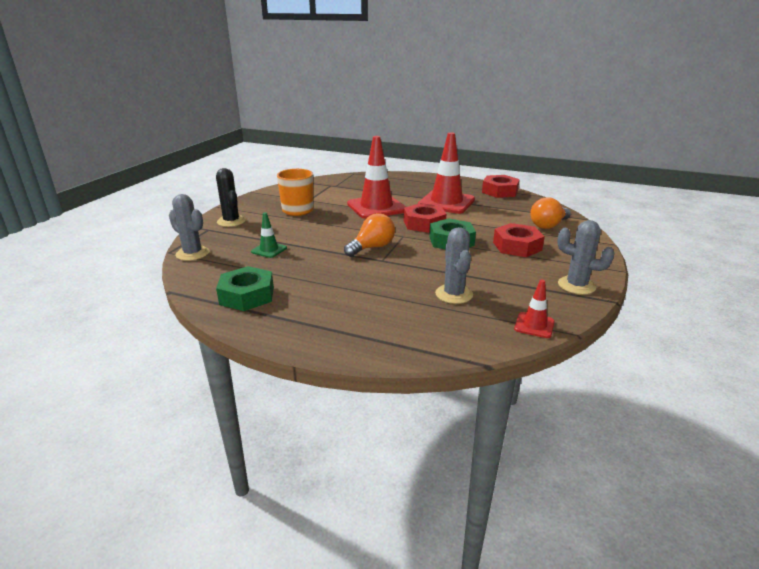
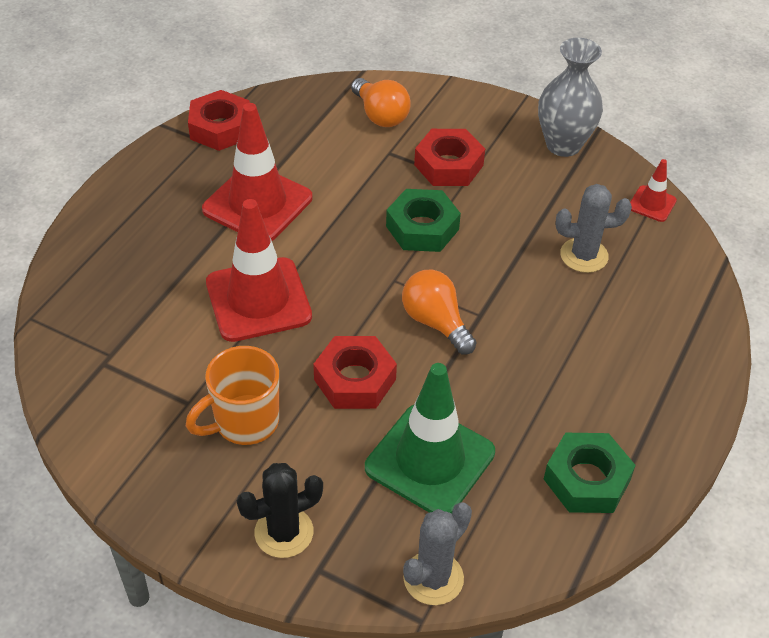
camera: 85 degrees left, 20 degrees up
green traffic cone [251,212,287,258] -> green traffic cone [365,363,495,514], size x2.13
red nut [404,203,446,233] -> red nut moved to [313,336,397,409]
grey cactus [557,220,615,295] -> grey vase [538,38,603,157]

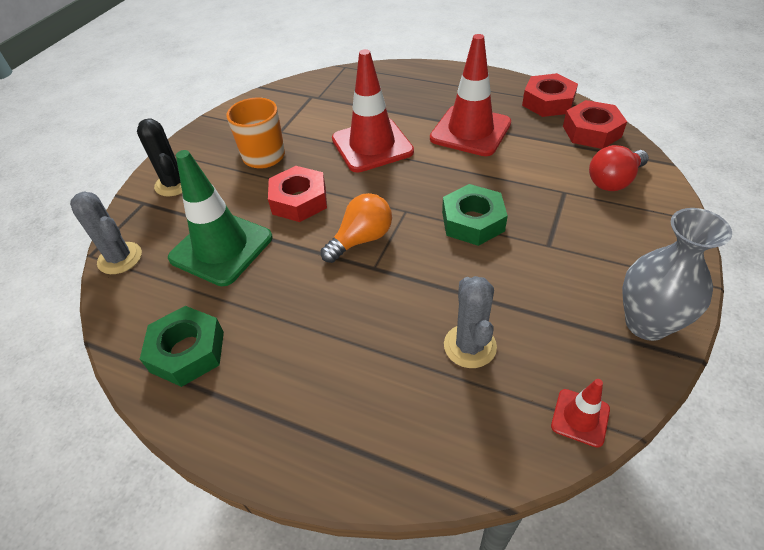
camera: 90 degrees right, 0 degrees up
orange light bulb [351,78,411,127] -> red light bulb [589,145,649,191]
red nut [414,129,485,186] -> red nut moved to [563,100,627,149]

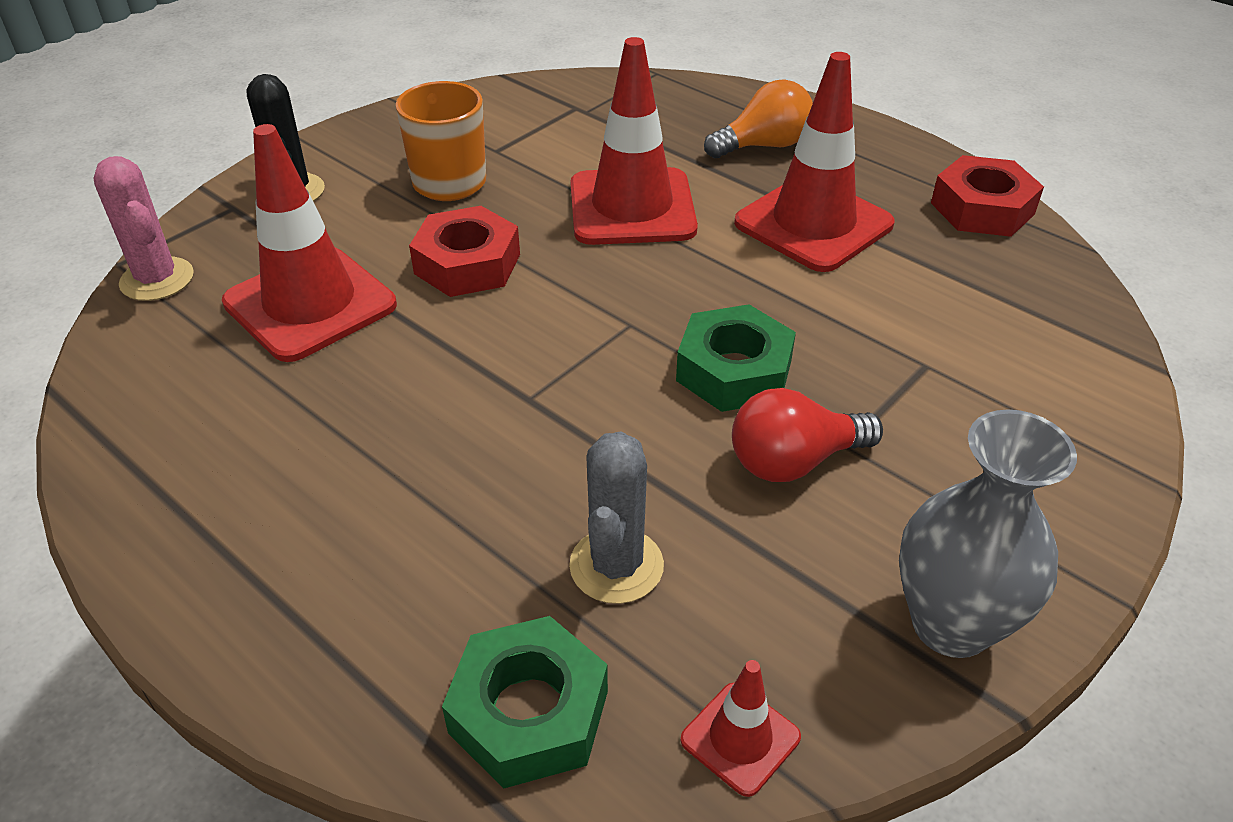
camera: 15 degrees right, 5 degrees down
grey cactus [70,192,142,274] -> pink cactus [93,156,194,301]
green nut [140,306,224,387] -> green nut moved to [442,616,608,789]
green traffic cone [168,150,273,286] -> red traffic cone [222,124,397,362]
orange light bulb [321,193,392,263] -> orange light bulb moved to [704,79,813,158]
red nut [563,100,627,149] -> none
red light bulb [589,145,649,191] -> red light bulb moved to [732,388,883,482]

